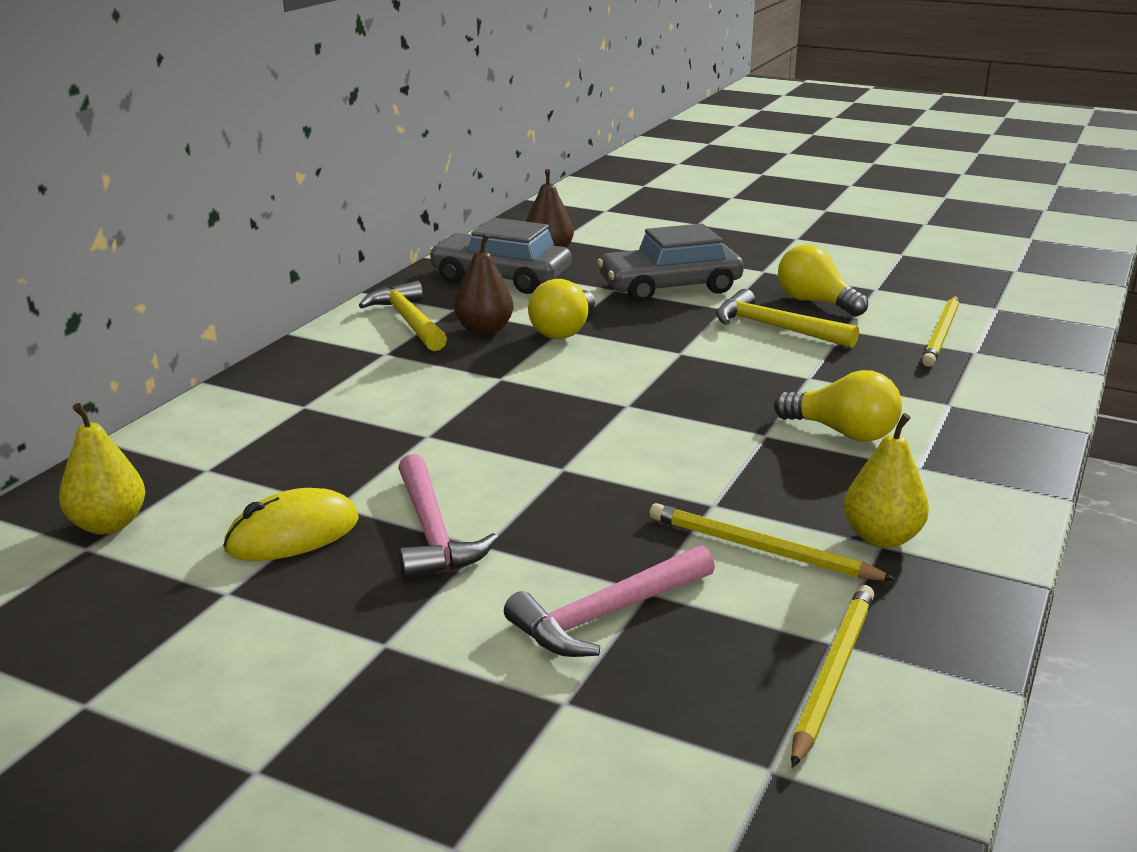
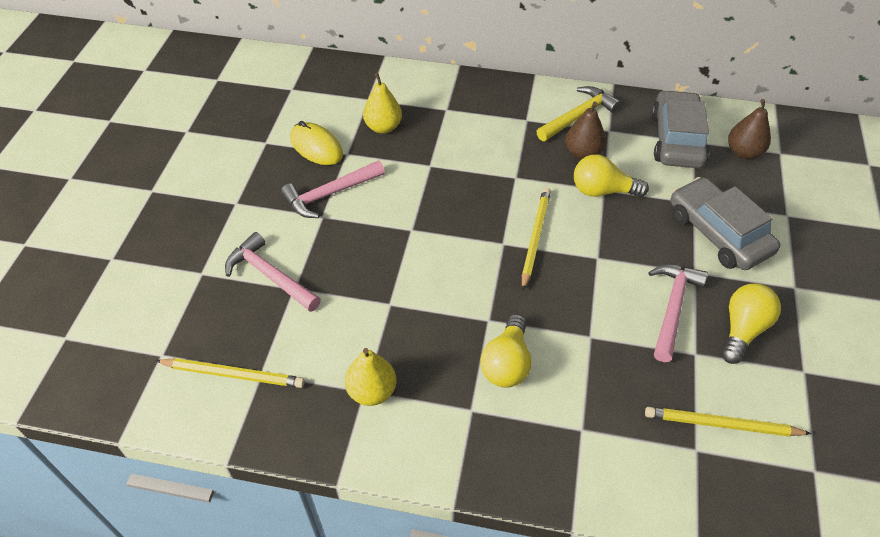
camera: 75 degrees right, 25 degrees up
yellow pear [59,403,145,534] -> yellow pear moved to [363,73,402,134]
yellow pencil [649,503,896,580] -> yellow pencil moved to [522,188,551,290]
yellow hammer [716,289,859,348] -> pink hammer [648,264,708,362]

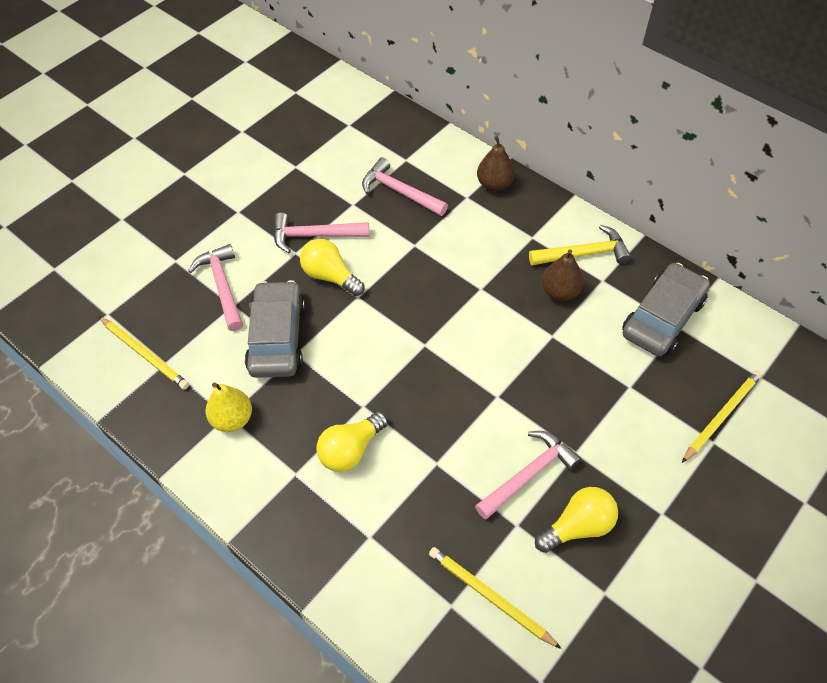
camera: 30 degrees right, 5 degrees up
yellow mouse [290,121,343,165] -> none
yellow pear [363,73,402,134] -> pink hammer [362,157,448,216]
yellow pencil [522,188,551,290] -> yellow pencil moved to [682,370,762,463]
yellow light bulb [574,154,649,197] -> yellow light bulb moved to [300,239,365,296]
grey car [670,177,781,270] -> grey car moved to [245,280,305,378]
brown pear [728,99,771,159] -> brown pear moved to [477,136,515,191]

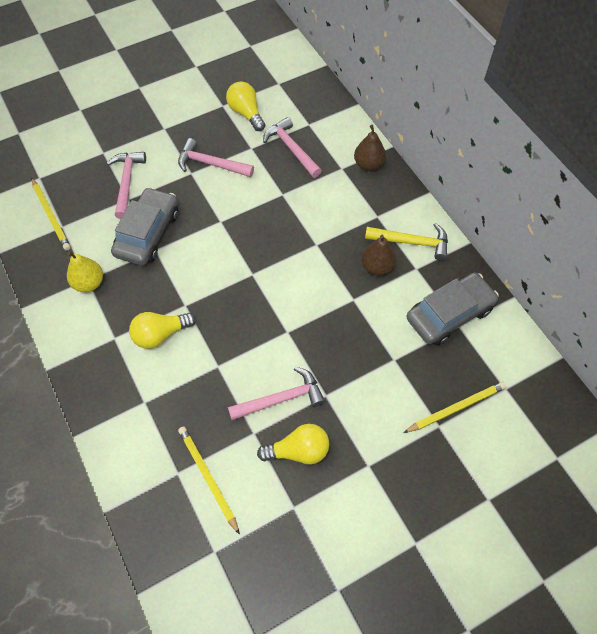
camera: 20 degrees right, 5 degrees up
yellow light bulb [300,239,365,296] -> yellow light bulb moved to [226,82,265,131]

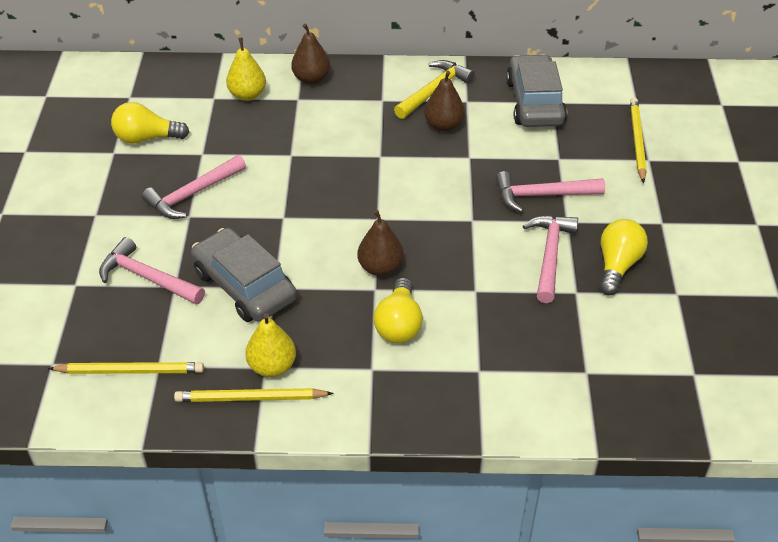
camera: 60 degrees left, 15 degrees down
yellow pencil [178,426,240,535] -> yellow pencil moved to [174,388,334,402]
pink hammer [263,117,322,178] -> pink hammer moved to [495,171,605,213]
none -> yellow pear [226,37,266,101]
none -> brown pear [358,210,404,276]

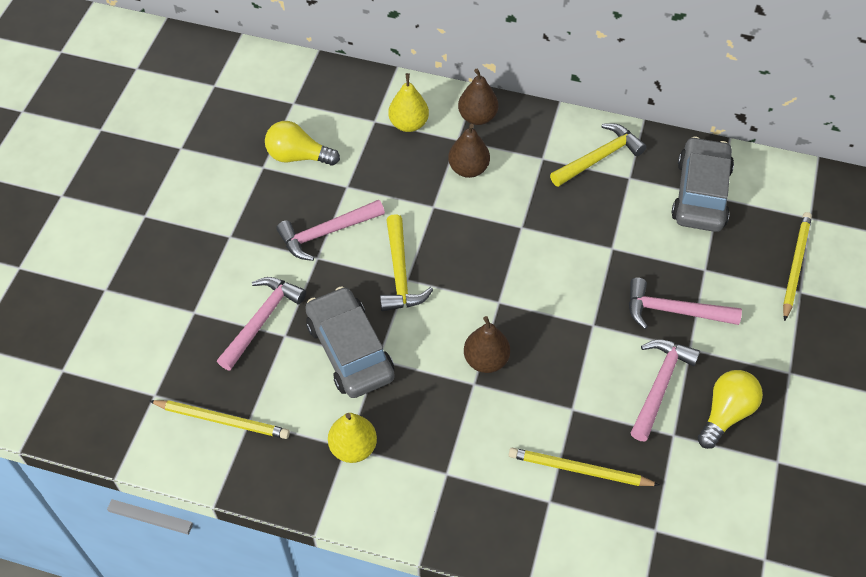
camera: 15 degrees right, 10 degrees up
pink hammer [99,237,205,304] -> pink hammer turned 75 degrees clockwise [217,277,306,371]
yellow pencil [174,388,334,402] -> yellow pencil moved to [509,448,660,486]
yellow light bulb [374,277,423,343] -> none
brown pear [424,71,465,132] -> brown pear moved to [448,124,490,178]
none -> yellow hammer [380,214,433,311]

